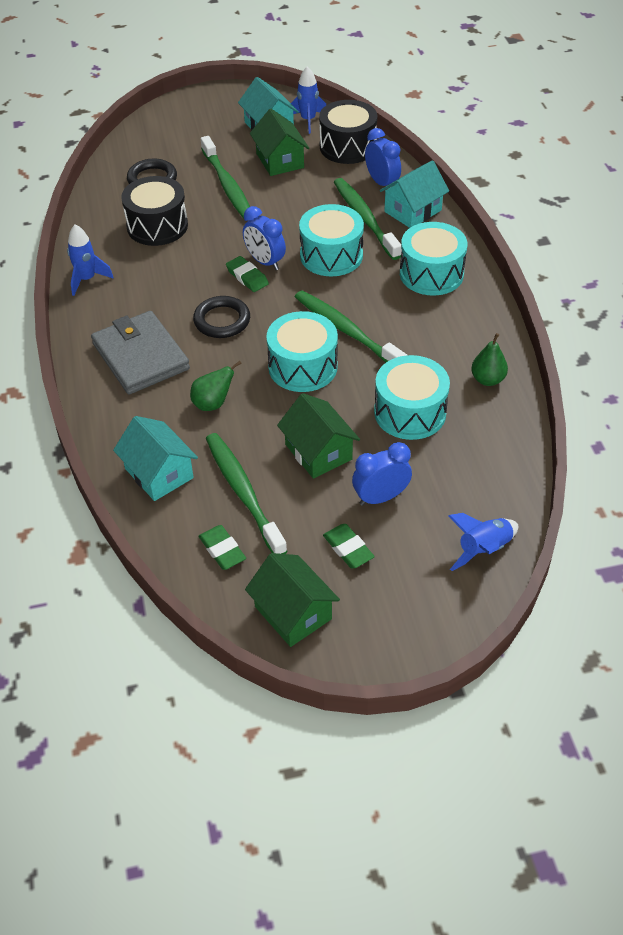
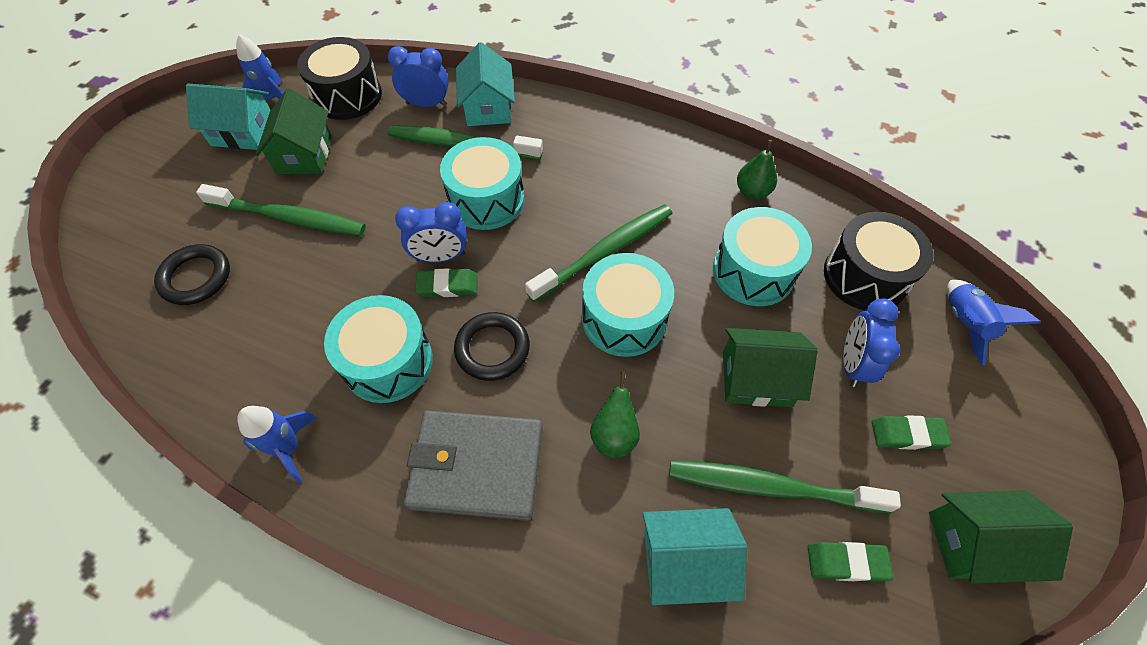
camera: 55 degrees left, 10 degrees up
black drum [121,176,188,246] -> black drum moved to [824,212,933,311]
green house [250,109,309,176] -> green house turned 75 degrees clockwise [256,88,332,174]
green toothbrush [295,291,407,363] -> green toothbrush turned 150 degrees clockwise [525,204,673,302]
turquoise drum [400,222,467,296] -> turquoise drum moved to [324,295,433,403]

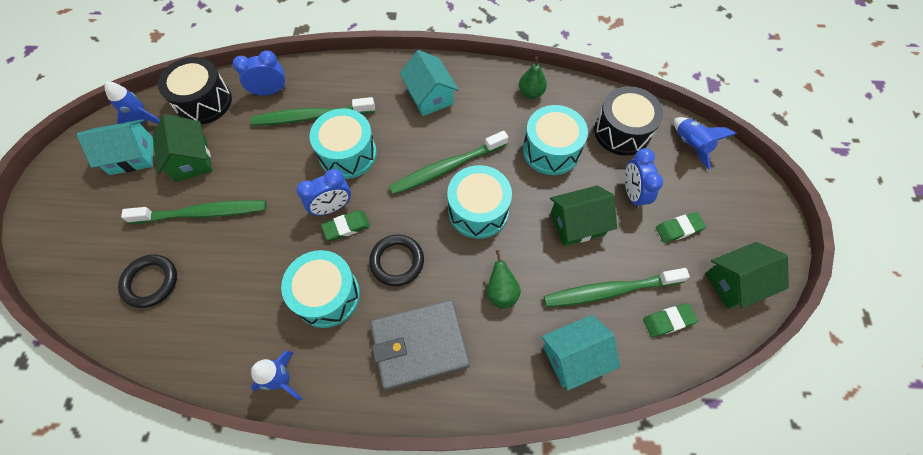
camera: 20 degrees left, 5 degrees up
turquoise house [456,42,515,126] -> turquoise house moved to [399,50,459,116]
green toothbrush [525,204,673,302] -> green toothbrush turned 150 degrees counterclockwise [389,131,508,195]

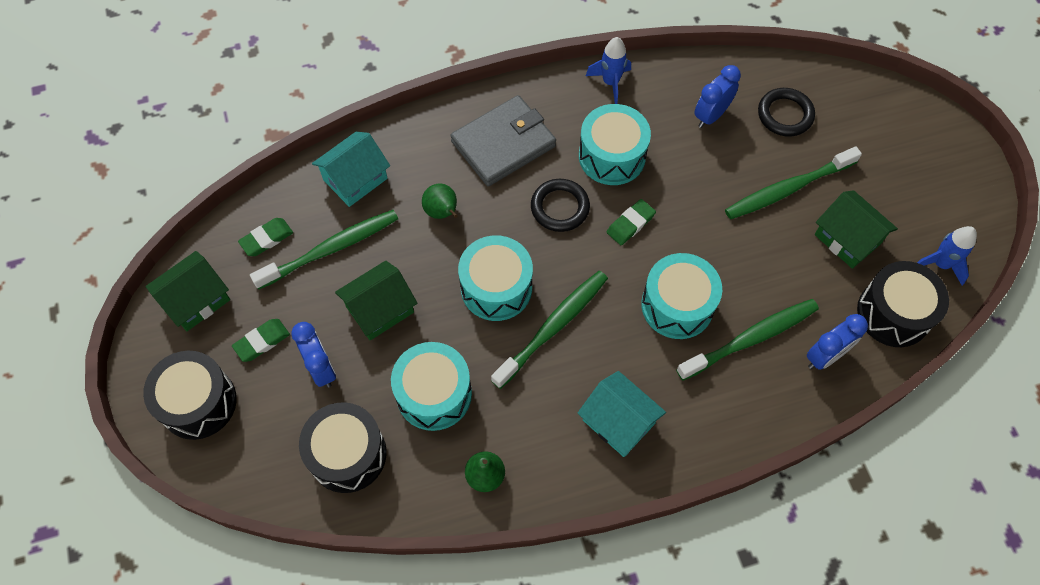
camera: 160 degrees right, 0 degrees up
turquoise house [77,119,153,175] -> none
blue clock [297,169,351,216] -> blue clock moved to [694,65,741,128]
blue rocket [674,117,737,170] -> none
none -> black drum [143,351,237,440]

